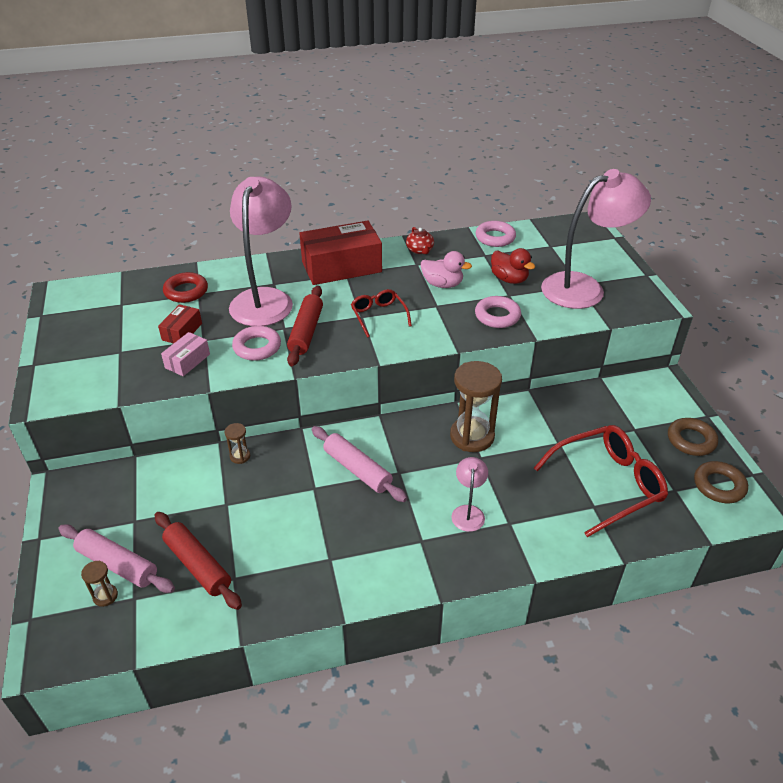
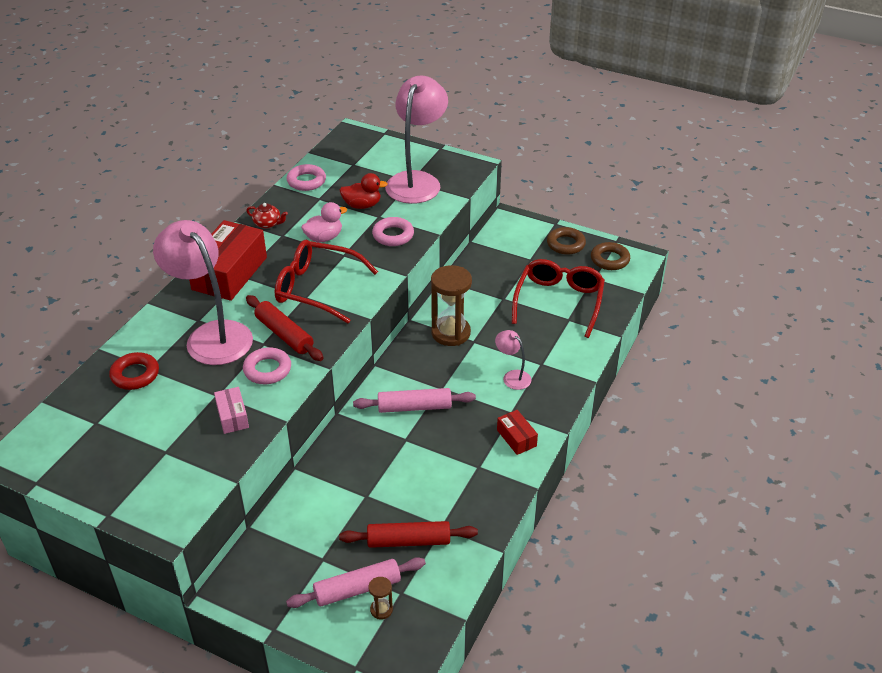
camera: 50 degrees left, 0 degrees up
red box [158,304,202,343] -> red box moved to [497,410,538,455]
brown hourglass [225,423,250,464] -> none
red glasses [351,289,412,337] -> red glasses [275,240,378,324], size x1.81

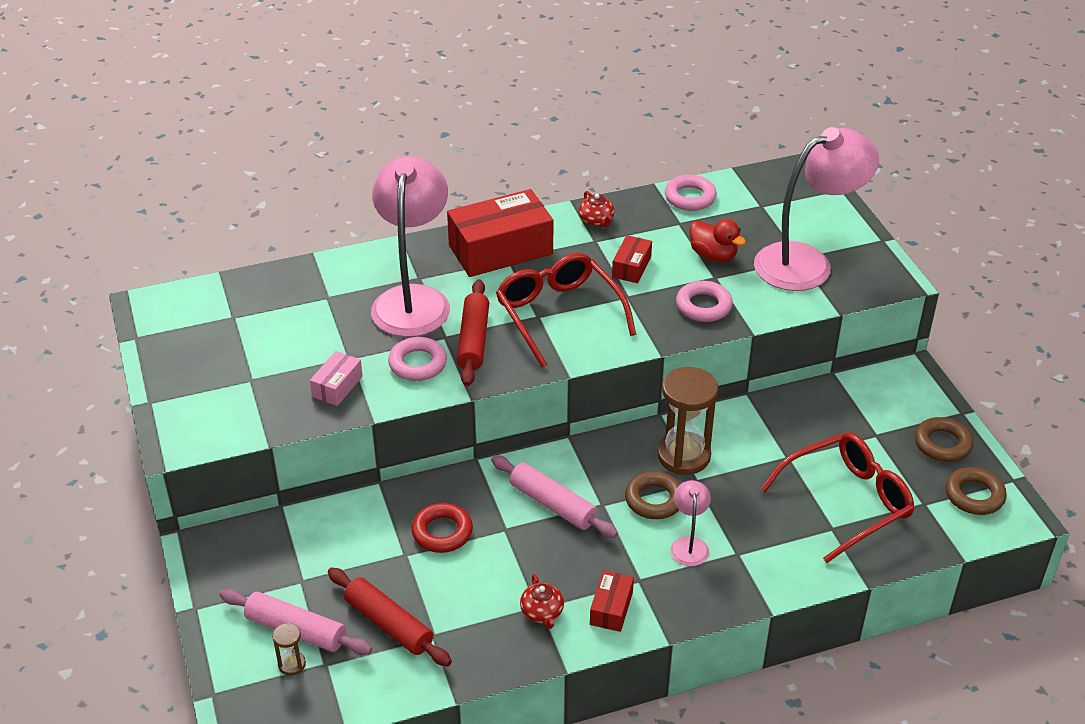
camera: 45 degrees right, 0 degrees up
red ring [109,352,159,390] -> red ring moved to [412,503,473,553]
pink duck [301,202,347,243] -> red box [612,235,652,283]
none -> red teapot [520,574,564,629]
none -> brown ring [625,471,681,519]

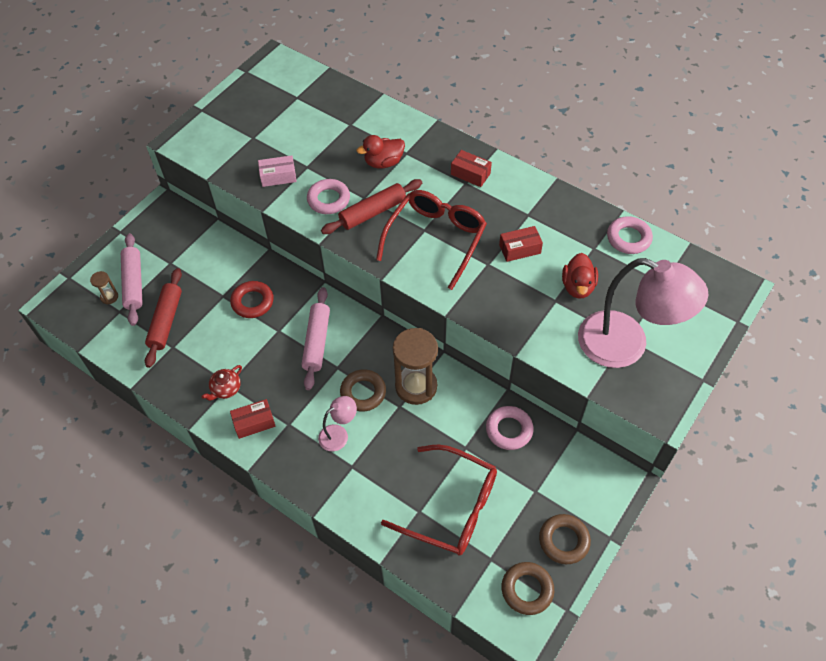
camera: 55 degrees right, 15 degrees up
pink lamp [371,156,450,337] -> red duck [356,135,405,169]
red box [447,189,553,277] -> red box [451,150,492,187], size x0.48
red teapot [578,191,615,227] -> none
pink ring [676,281,733,322] -> pink ring moved to [486,406,534,450]

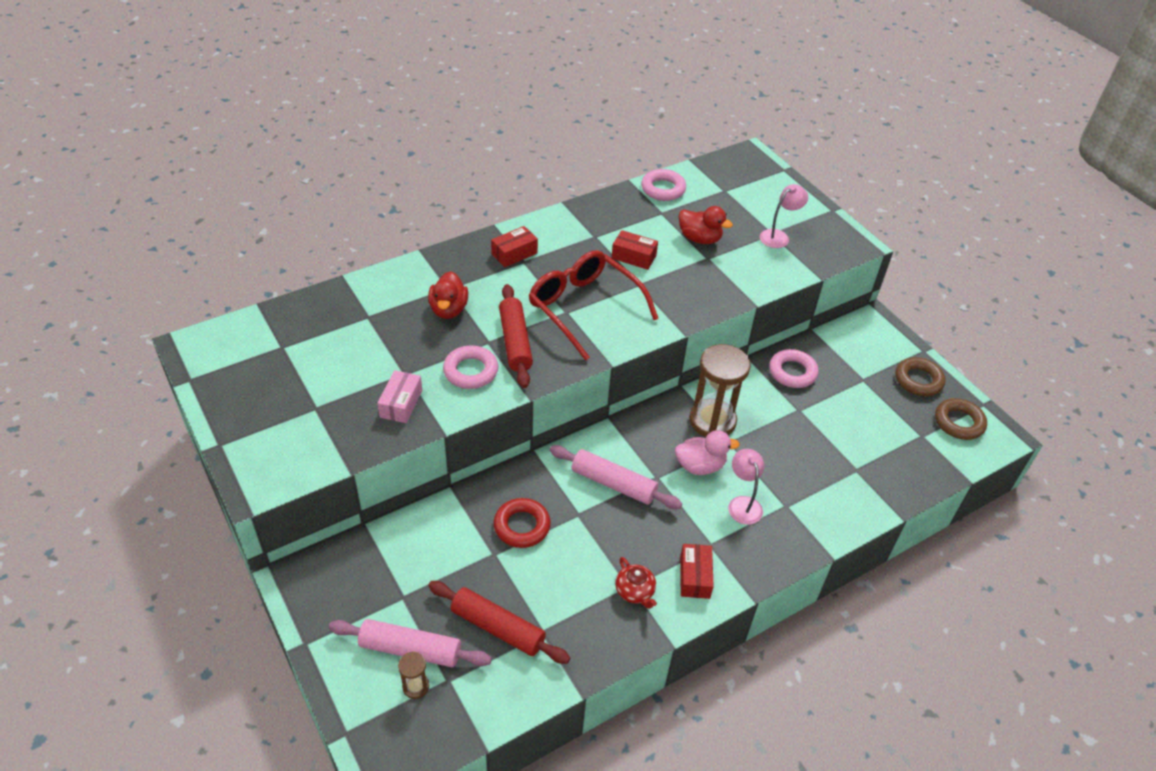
camera: 70 degrees left, 10 degrees down
brown ring [340,369,386,411] -> pink duck [675,430,740,475]
red glasses [381,445,497,556] -> none
red box [499,226,543,262] -> red box turned 75 degrees counterclockwise [612,230,658,270]
pink lamp [578,258,708,368] -> pink lamp [760,184,808,248], size x0.45

